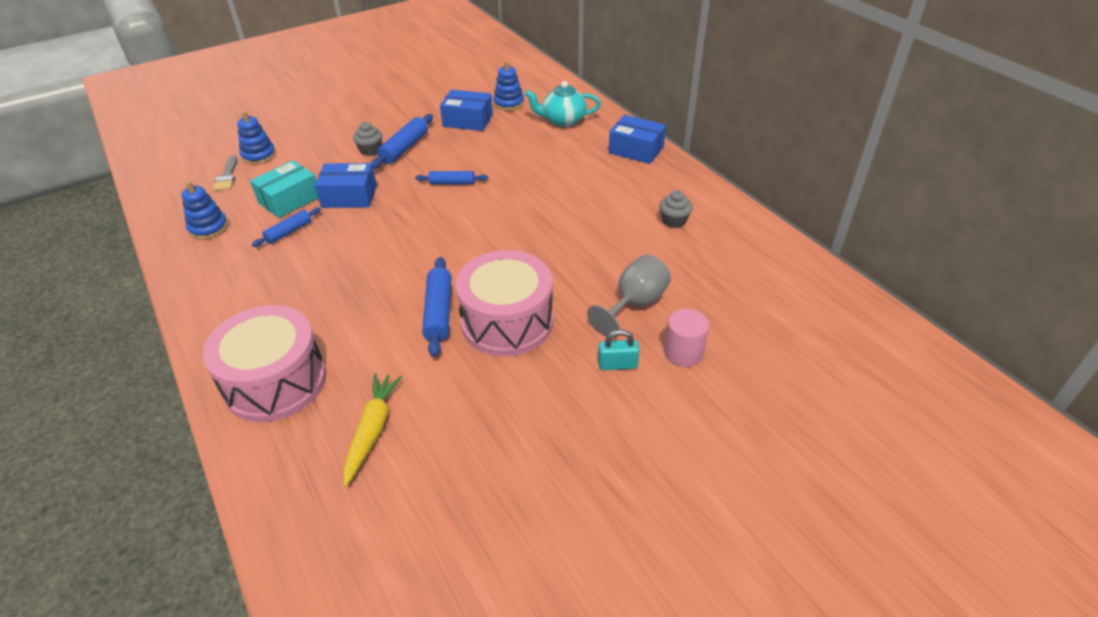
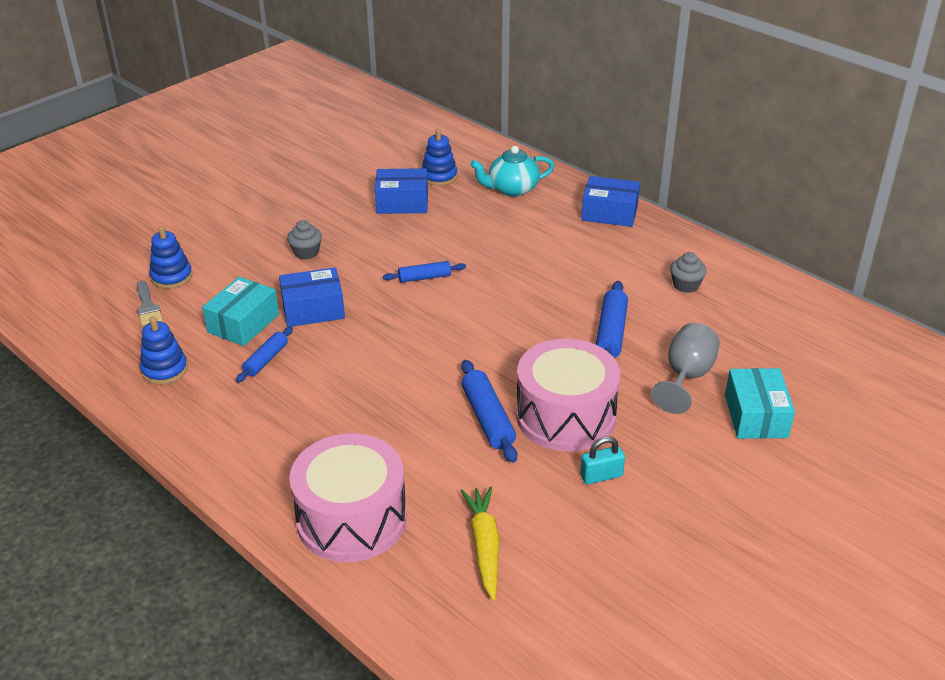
camera: 15 degrees left, 5 degrees down
blue rolling pin [371,114,433,169] -> blue rolling pin moved to [596,281,628,358]
turquoise padlock [598,329,640,370] -> turquoise padlock moved to [580,436,625,485]
pink cylinder [664,309,709,367] -> turquoise box [725,368,795,439]

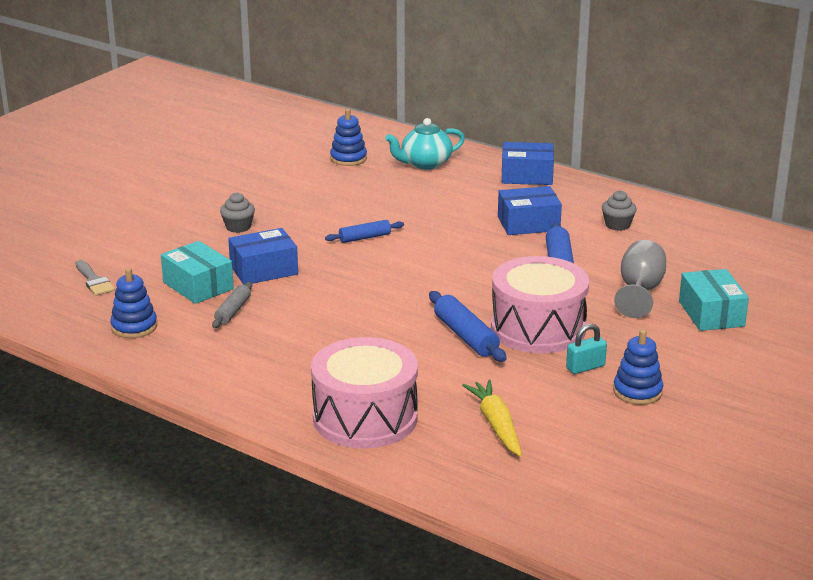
camera: 10 degrees left, 10 degrees down
blue stacking toy [149,226,192,289] -> blue stacking toy moved to [613,329,663,405]
turquoise box [202,277,279,346] -> turquoise box turned 60 degrees counterclockwise [161,241,234,304]
blue rolling pin [236,327,293,382] -> grey rolling pin [212,282,252,328]
blue box [375,168,428,214] -> blue box moved to [498,186,562,235]

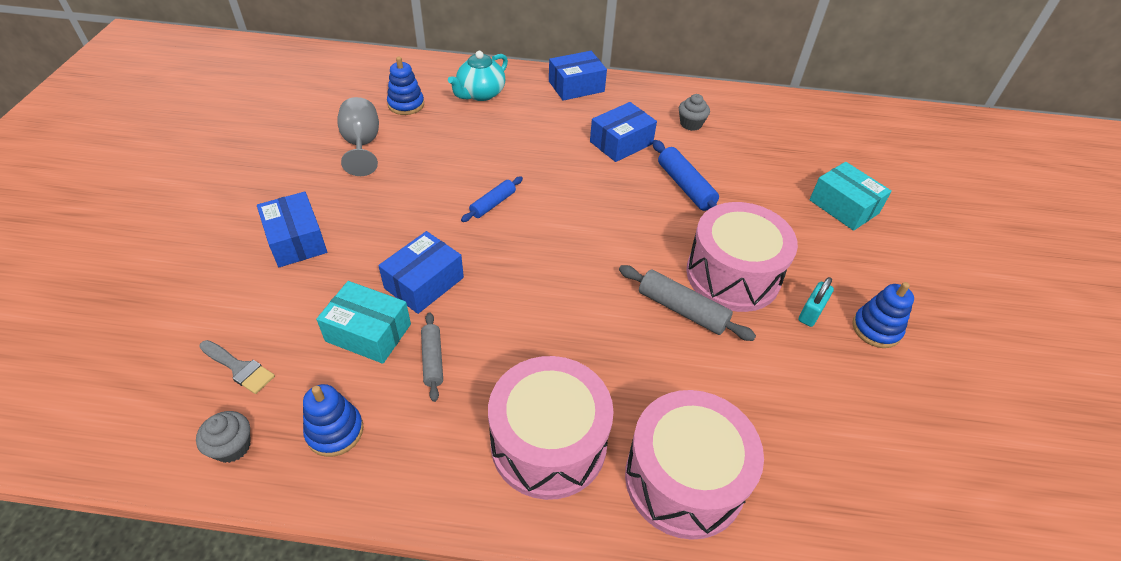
camera: 30 degrees left, 20 degrees up
grey cupcake [220,192,255,233] -> grey cupcake moved to [196,411,251,463]
blue rolling pin [429,291,507,362] -> grey rolling pin [619,265,756,341]
yellow carrot [462,380,522,457] -> none
grey goblet [614,240,666,318] -> grey goblet moved to [337,97,379,176]
none -> blue box [257,192,327,267]
none -> pink drum [488,356,614,500]

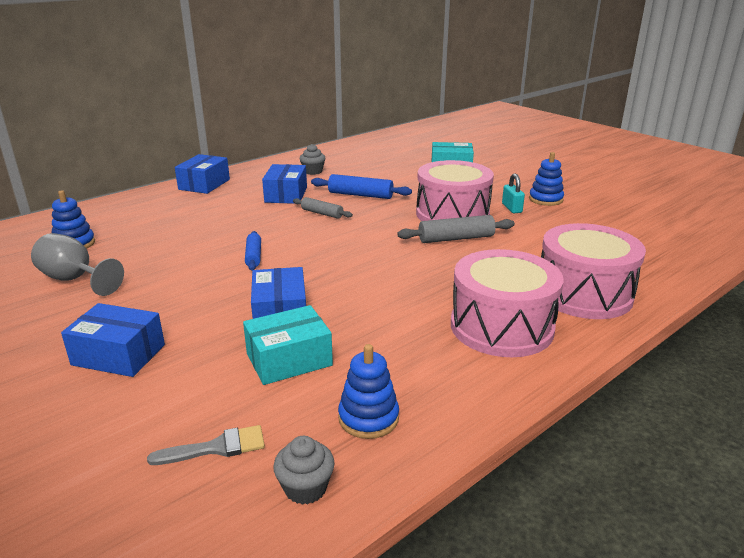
camera: 45 degrees left, 20 degrees down
grey rolling pin [421,312,443,402] -> grey rolling pin moved to [293,197,353,219]
turquoise teapot [448,51,508,101] -> none

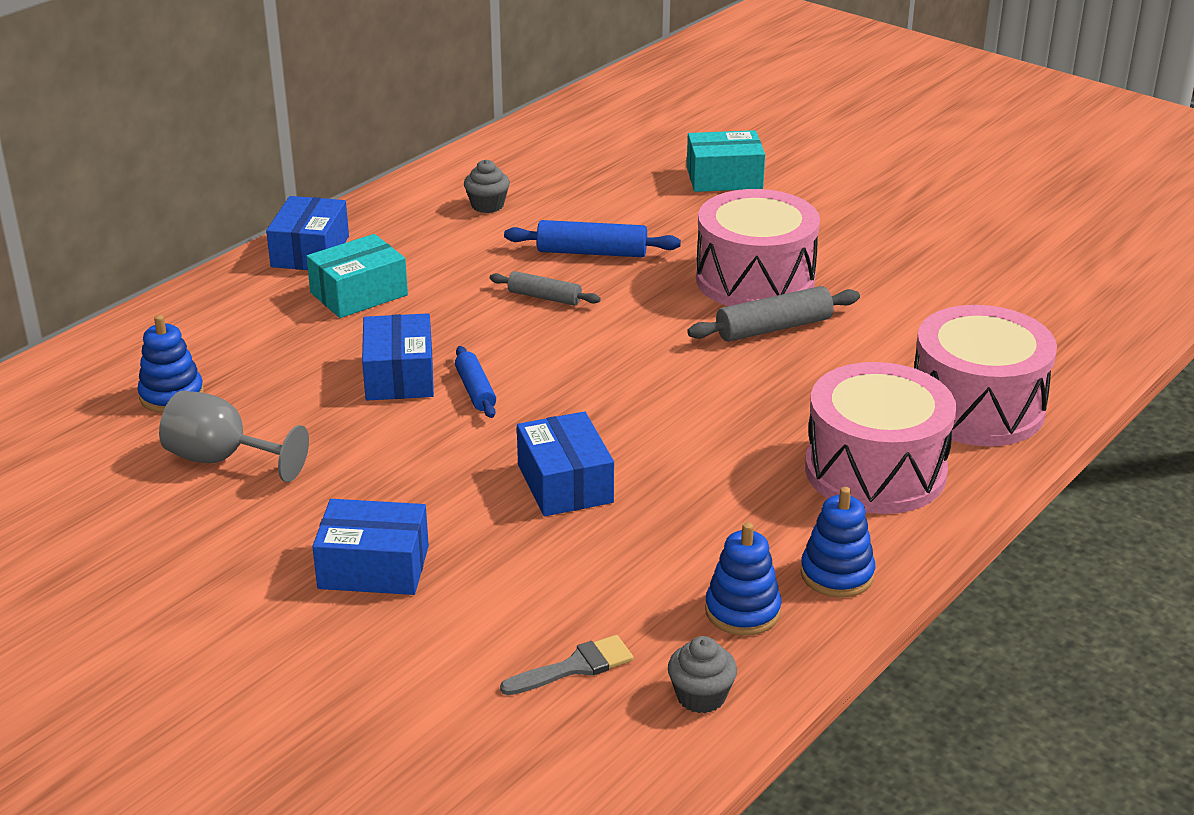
camera: 10 degrees left, 5 degrees up
turquoise box [243,305,333,385] -> turquoise box moved to [306,234,408,318]
blue box [262,164,307,204] -> blue box moved to [362,313,434,400]
turquoise padlock [502,173,525,213] -> none
blue stacking toy [529,152,564,206] -> blue stacking toy moved to [800,487,875,598]

